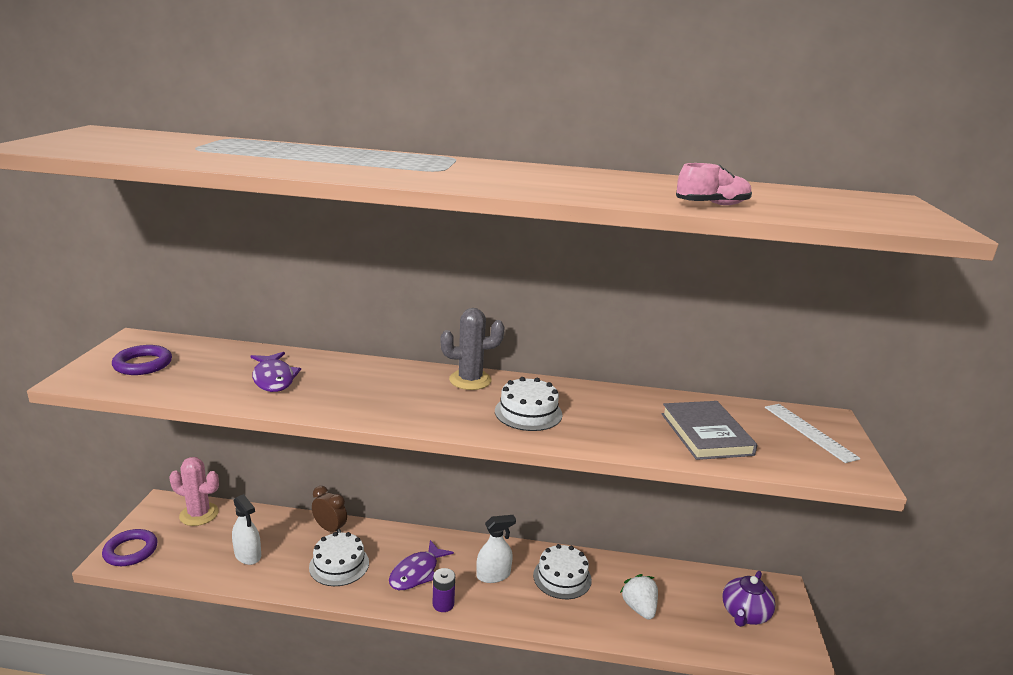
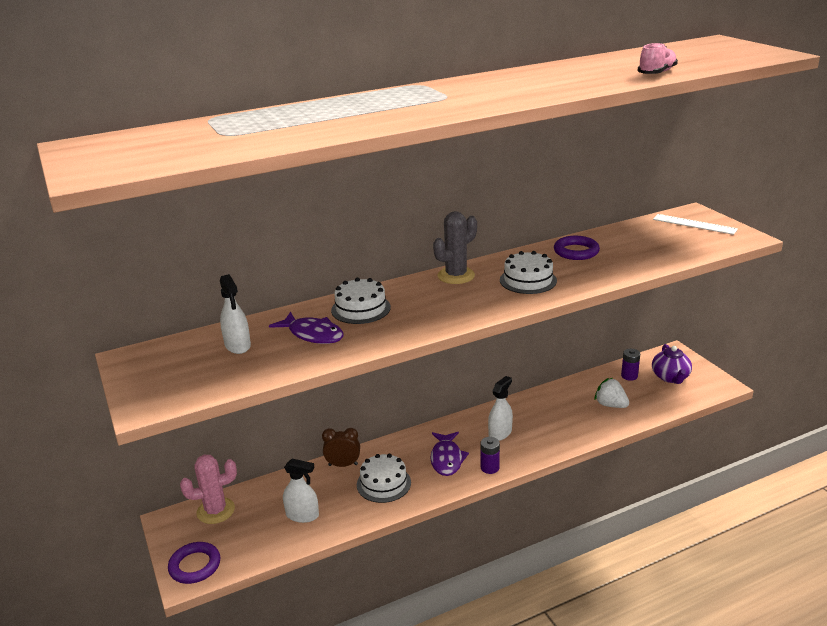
camera: 30 degrees left, 5 degrees up
purple ring [112,345,172,375] -> purple ring moved to [554,236,600,260]
white cake [533,544,592,599] -> white cake moved to [331,278,391,324]
grey book [662,401,758,460] -> none
none -> white spray bottle [220,274,251,354]
none -> purple battery [621,349,640,381]

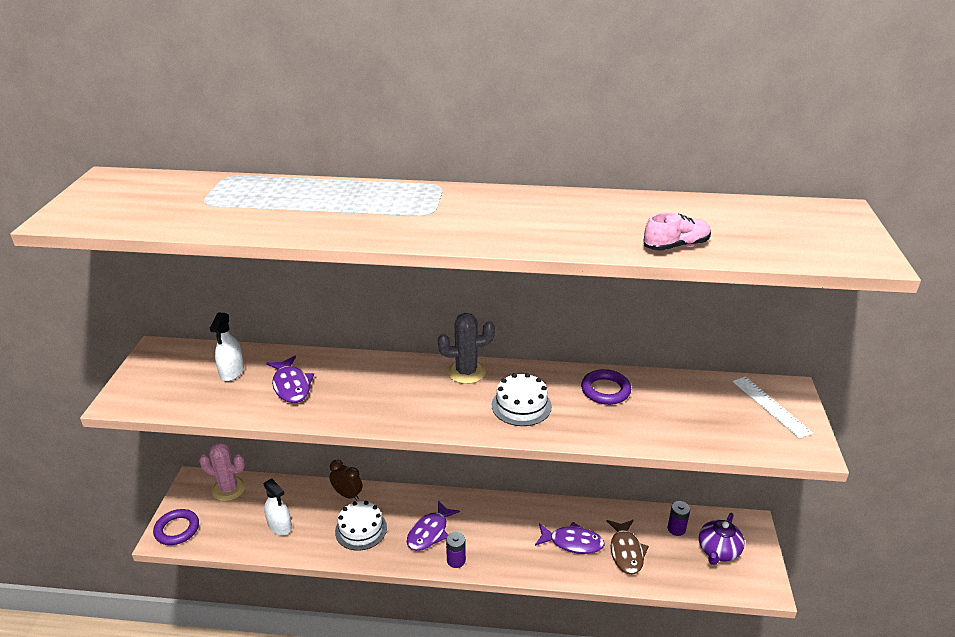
camera: 30 degrees right, 5 degrees up
white cake [331,278,391,324] -> none
white spray bottle [488,376,513,441] -> none
white strawberry [594,378,629,408] -> brown fish [607,520,649,575]
none -> purple fish [535,522,605,554]

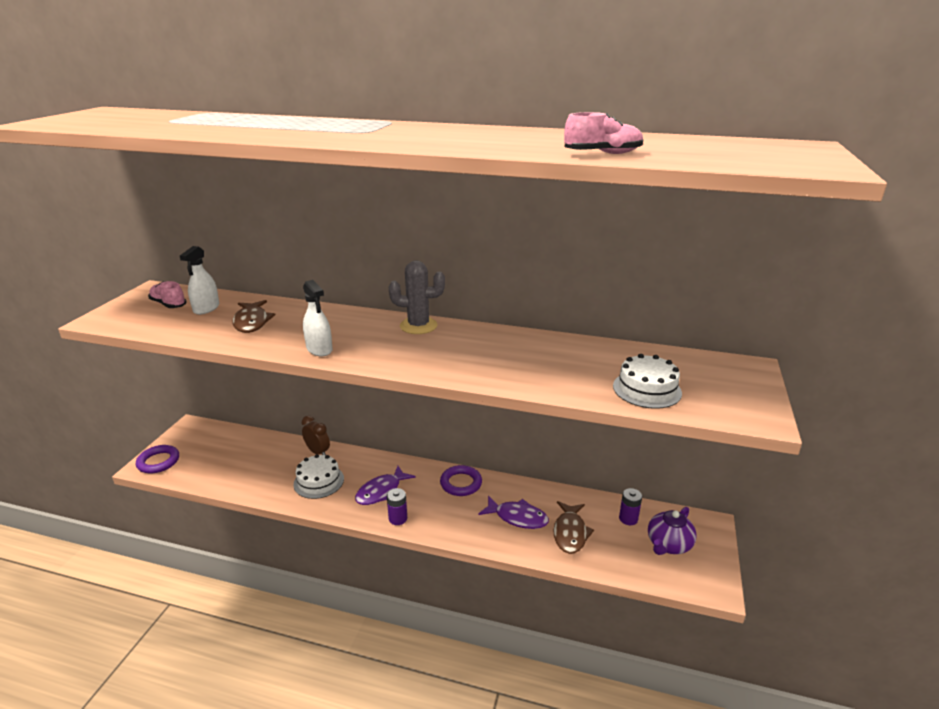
camera: 10 degrees right, 5 degrees down
pink cactus [199,443,246,501] -> none
white spray bottle [264,478,292,535] -> white spray bottle moved to [303,280,333,356]
purple fish [266,355,314,403] -> brown fish [232,300,275,333]
white cake [492,373,552,426] -> white cake moved to [613,354,682,409]
purple ring [581,369,631,405] -> purple ring moved to [440,465,482,496]
white ruler [732,376,813,439] -> none
none -> pink shoe [148,281,187,308]

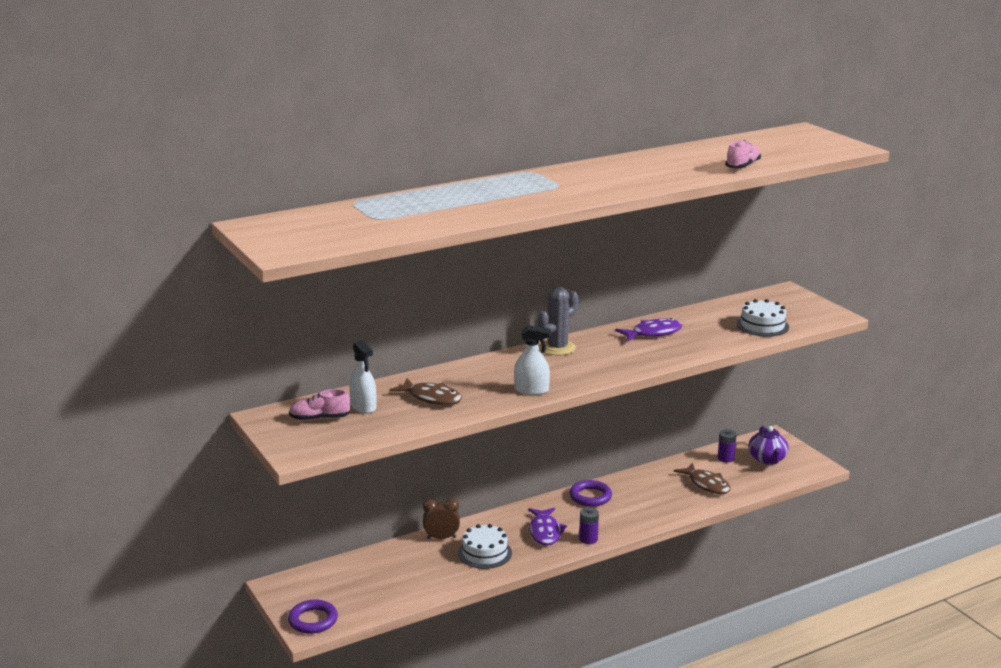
camera: 45 degrees left, 5 degrees down
purple fish [478,496,549,529] -> purple fish moved to [615,318,683,342]

